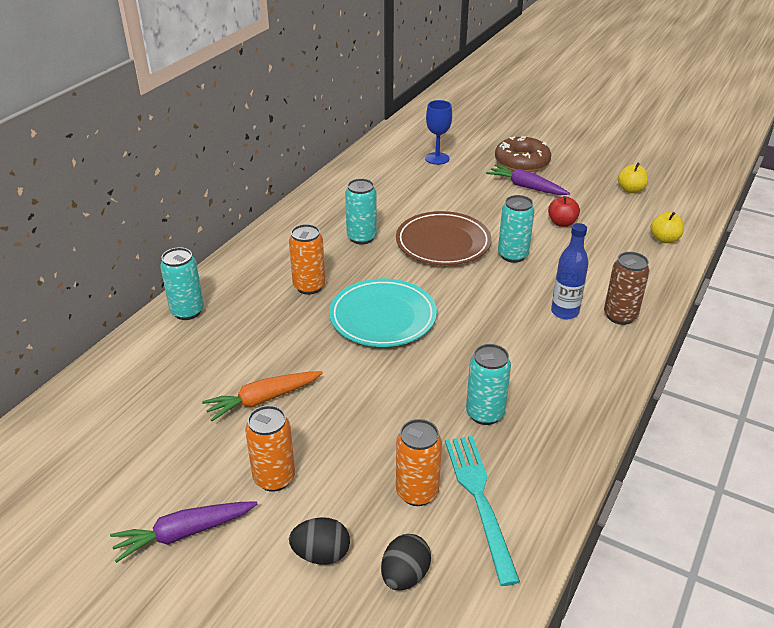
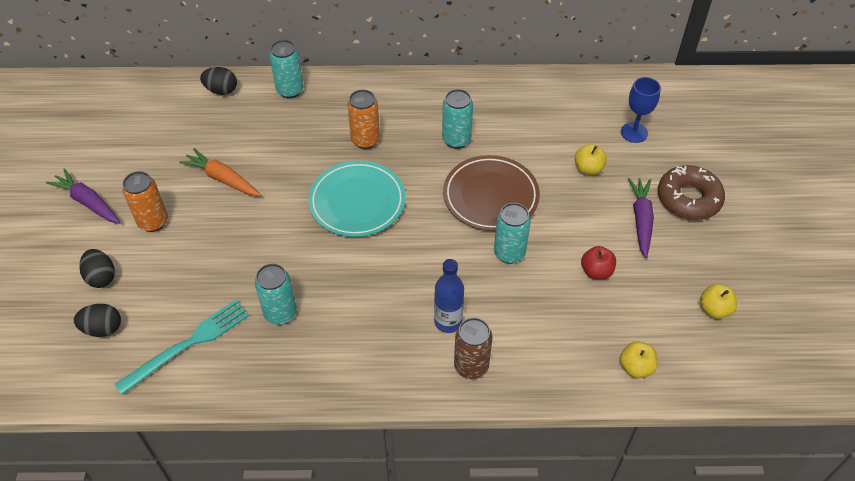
camera: 60 degrees right, 15 degrees up
orange can [396,419,442,506] -> none
none -> black egg [200,67,237,95]
none -> yellow apple [575,144,607,175]

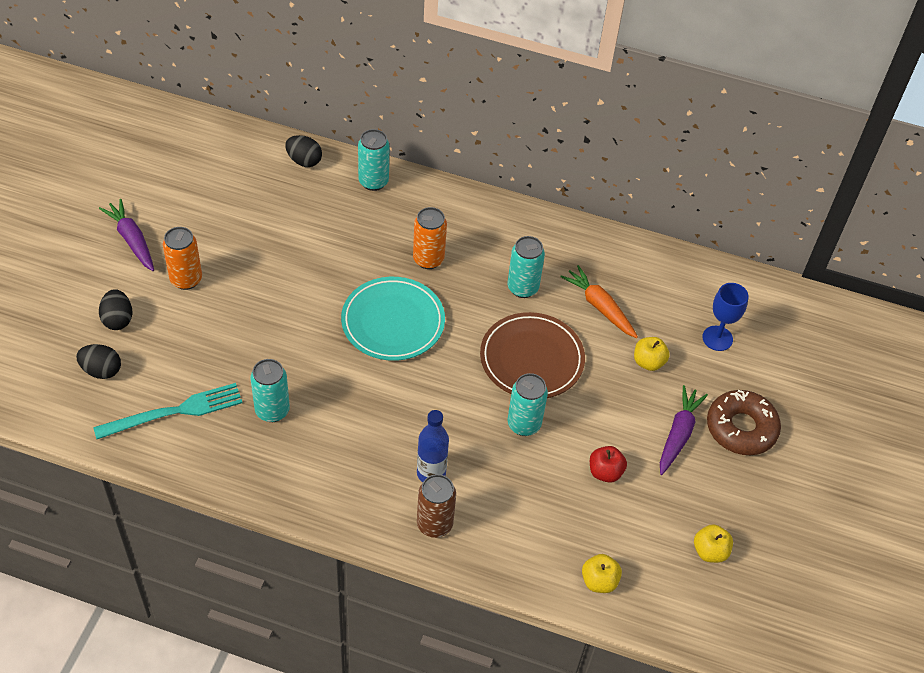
camera: 15 degrees right, 0 degrees up
orange carrot [179,148,261,196] -> orange carrot moved to [560,265,638,338]

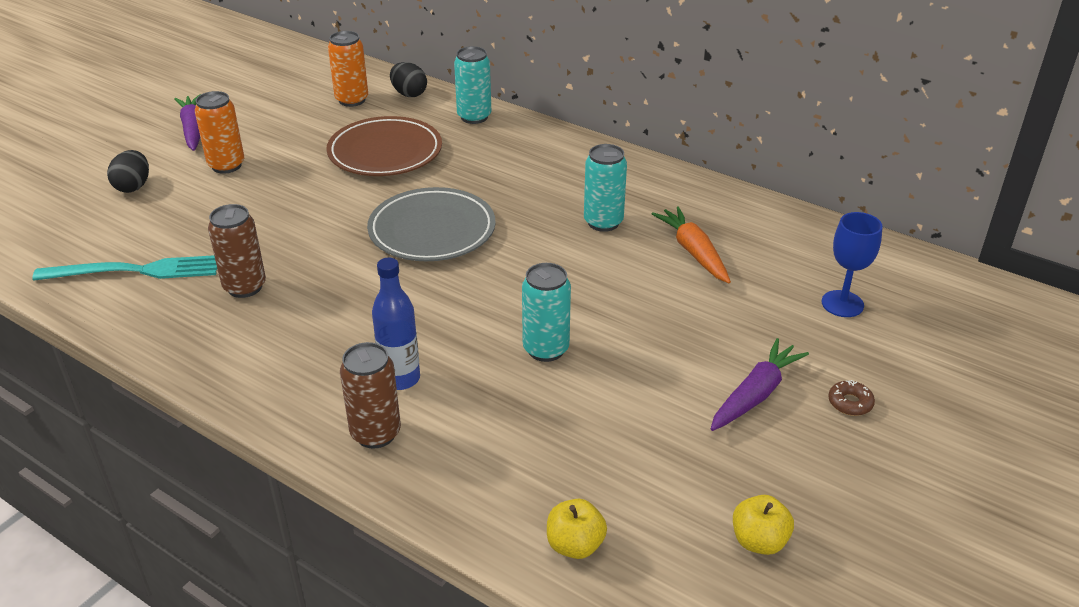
camera: 20 degrees right, 15 degrees down
black egg [76,344,121,379] -> none
turquoise can [250,359,290,422] -> brown can [208,204,266,298]
turquoise plate [341,277,445,361] -> grey plate [367,187,496,261]
orange can [413,207,447,269] -> orange can moved to [328,31,368,107]
brown plate [480,312,585,398] -> brown plate moved to [327,116,442,176]
red apple [590,446,627,483] -> none
yellow apple [634,337,670,371] -> none
brown donut [707,390,781,455] -> brown donut [828,380,875,416], size x0.42

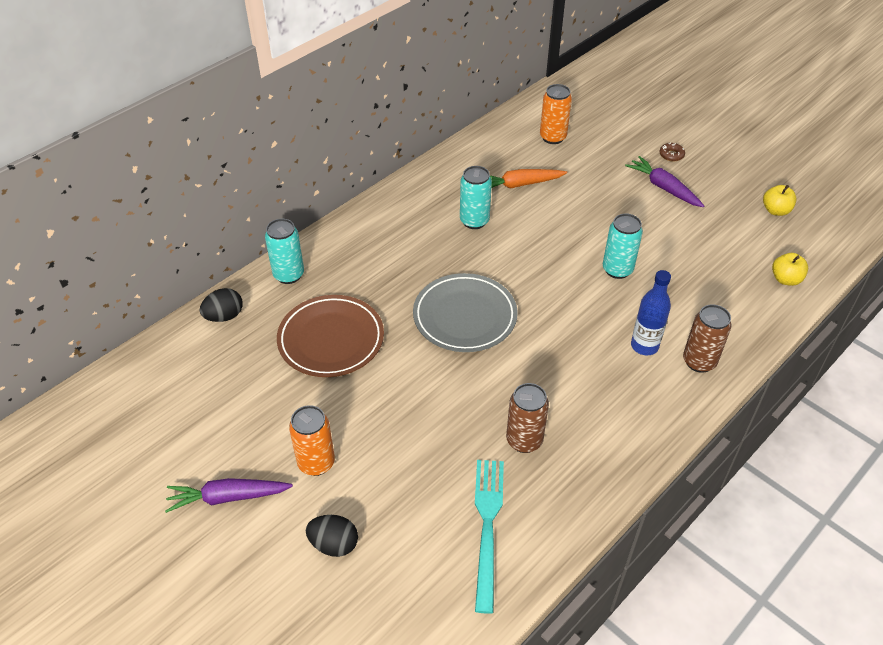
camera: 80 degrees left, 10 degrees up
orange can [328,31,368,107] -> orange can moved to [540,84,572,144]
blue goblet [822,212,883,317] -> none

